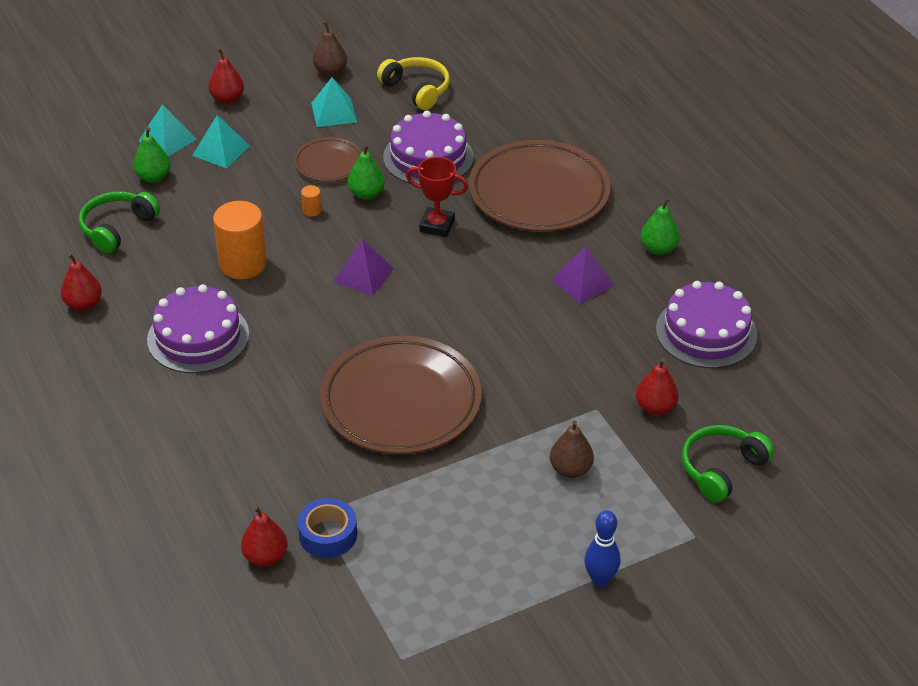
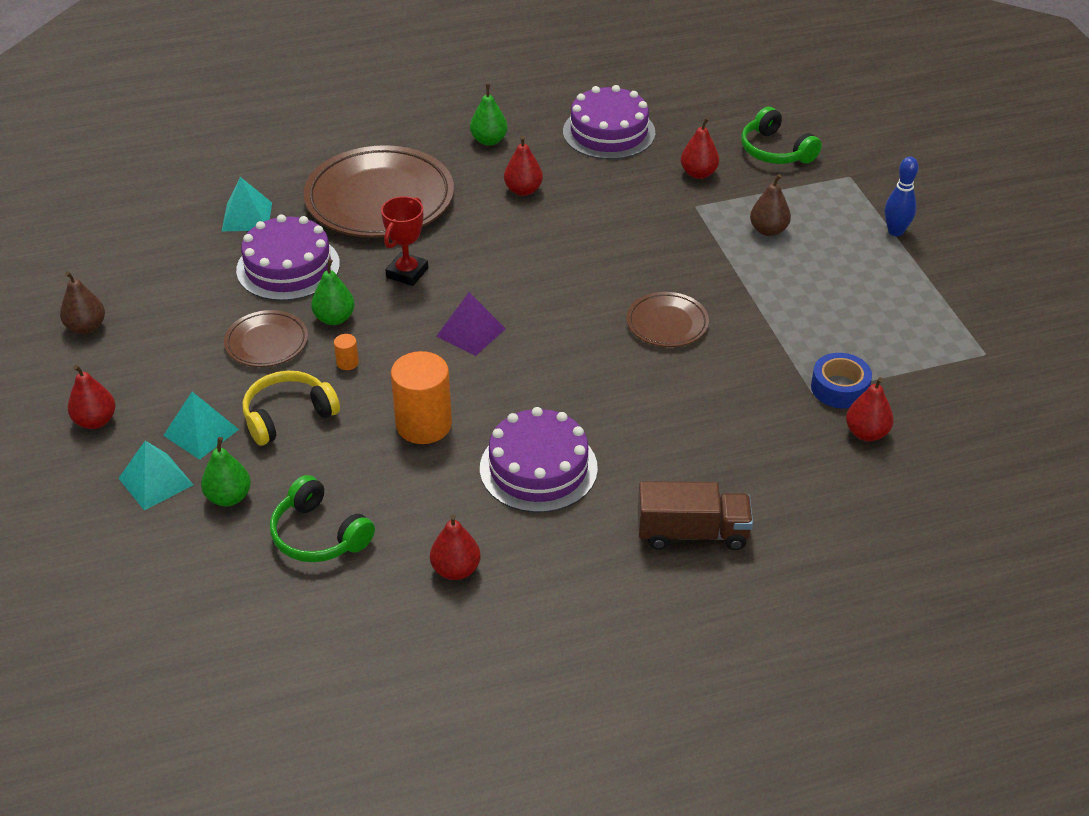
camera: 80 degrees left, 0 degrees up
turquoise pyramid [311,77,357,127] -> turquoise pyramid moved to [222,177,272,231]
brown plate [320,336,482,454] -> brown plate [627,292,709,347], size x0.50
yellow headphones [377,57,450,110] -> yellow headphones moved to [242,371,340,445]
purple pyramid [552,246,615,304] -> red pear [504,136,543,196]
none -> brown truck [638,481,753,550]

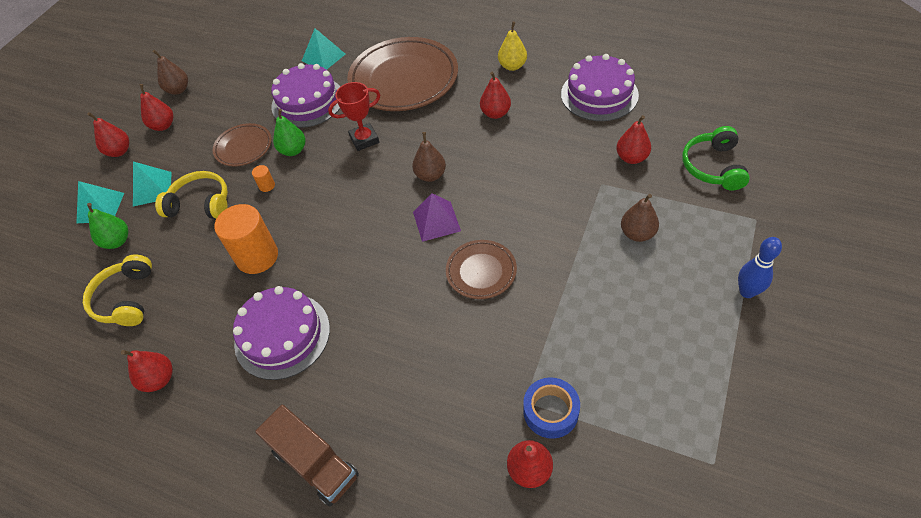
camera: 45 degrees right, 10 degrees up
green headphones [270,475,375,562] -> yellow headphones [83,254,152,326]
purple pyramid [436,292,505,356] -> purple pyramid moved to [413,193,461,242]
green pear [470,84,508,146] -> yellow pear [498,22,527,71]
none -> red pear [140,84,173,131]
none -> brown pear [412,132,446,182]

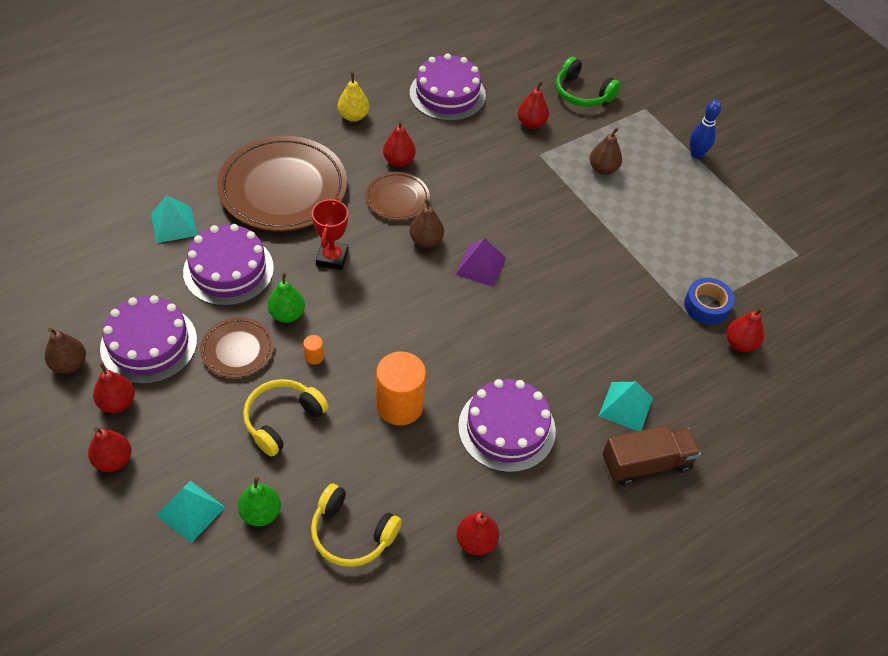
camera: 65 degrees left, 0 degrees up
turquoise pyramid [133,161,172,207] -> turquoise pyramid moved to [599,382,653,431]
brown plate [446,240,517,299] -> brown plate moved to [365,172,430,220]
none -> purple cake [100,295,197,384]

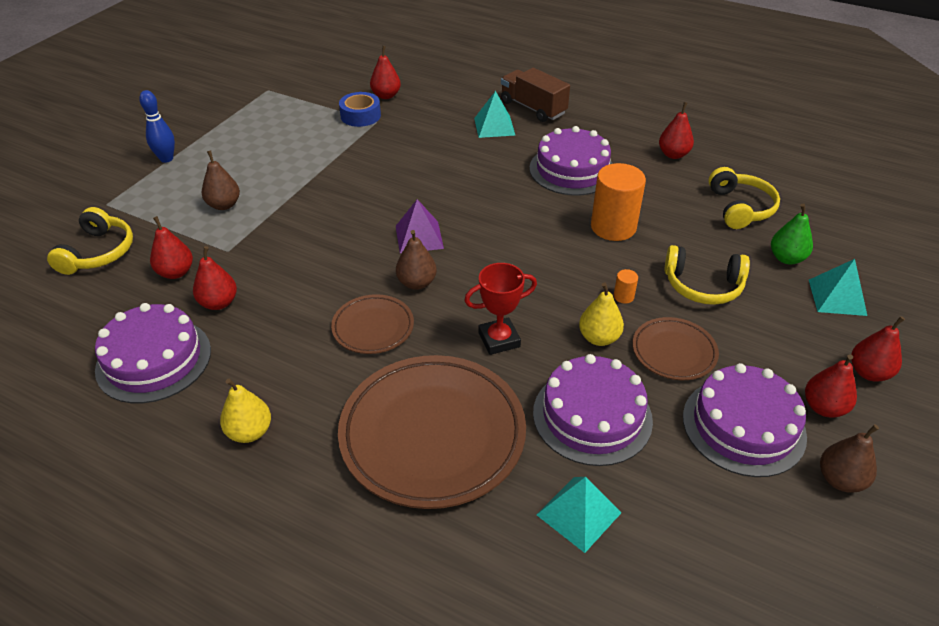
camera: 115 degrees left, 10 degrees down
green pear [267,272,305,323] -> yellow pear [579,282,624,346]
red pear [383,121,416,167] -> red pear moved to [193,246,237,310]
green headphones [556,57,620,107] -> yellow headphones [47,207,133,275]

